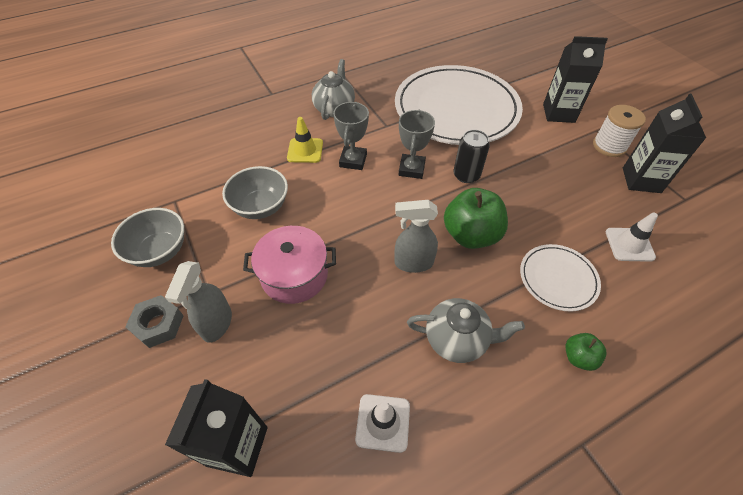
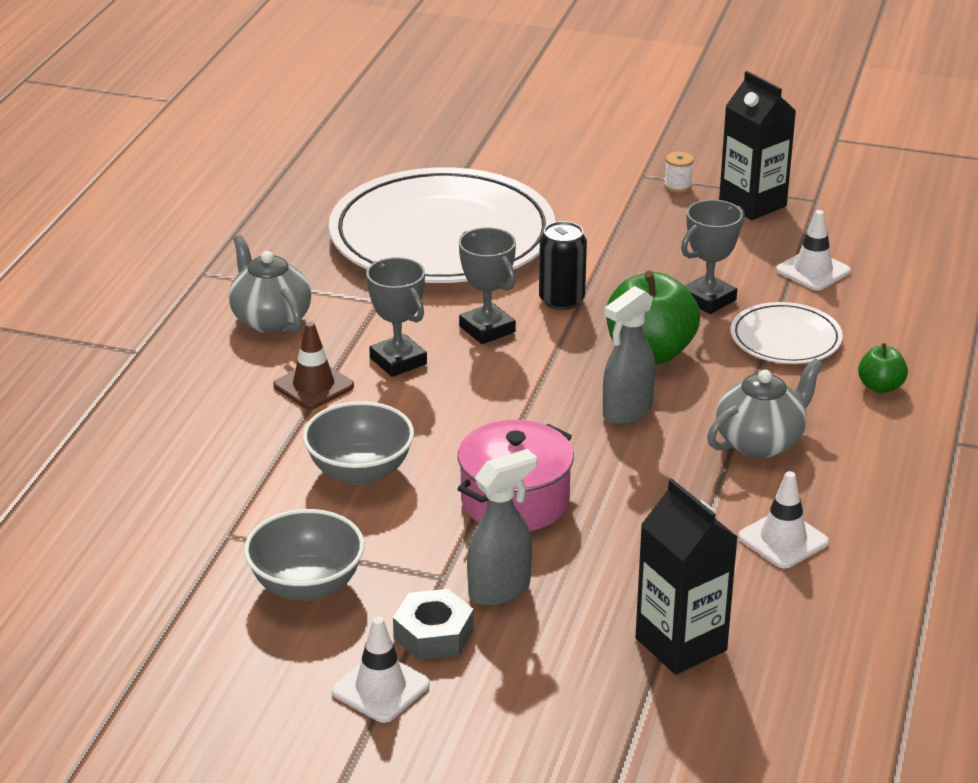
camera: 45 degrees left, 20 degrees down
grey spray bottle [165,261,232,343] -> grey spray bottle turned 90 degrees counterclockwise [467,449,537,606]
yellow traffic cone [287,117,323,163] -> brown traffic cone [273,322,354,409]
black carton [543,36,608,123] -> none
white spool [593,105,646,157] -> white spool [664,152,694,193], size x0.53
none -> white traffic cone [332,617,430,723]
none -> grey trophy [681,199,745,314]

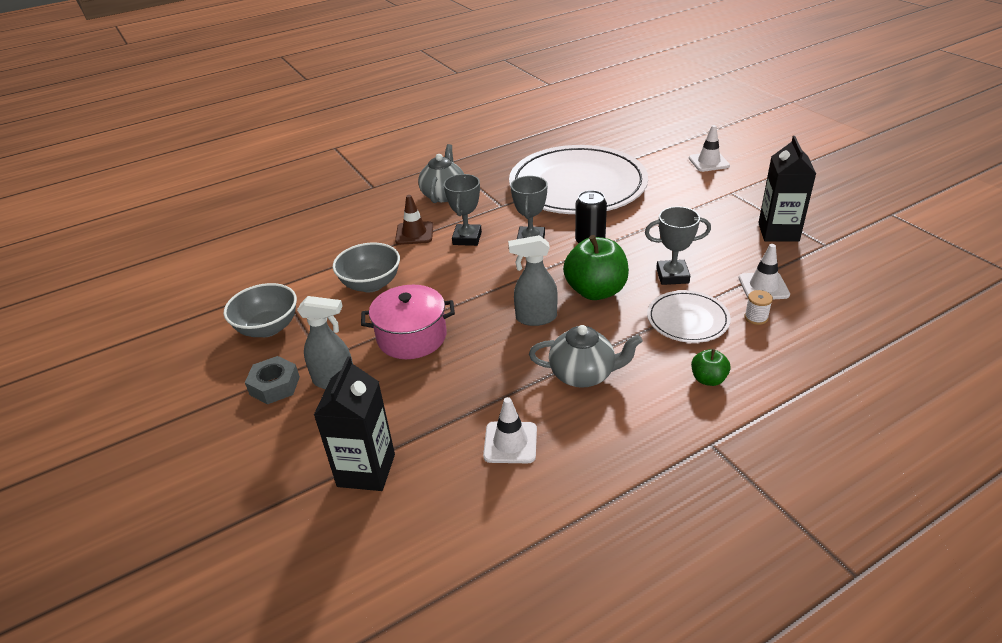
camera: 45 degrees right, 5 degrees up
white traffic cone [332,617,430,723] -> white traffic cone moved to [689,125,730,172]
white spool [664,152,694,193] -> white spool moved to [744,290,773,325]

